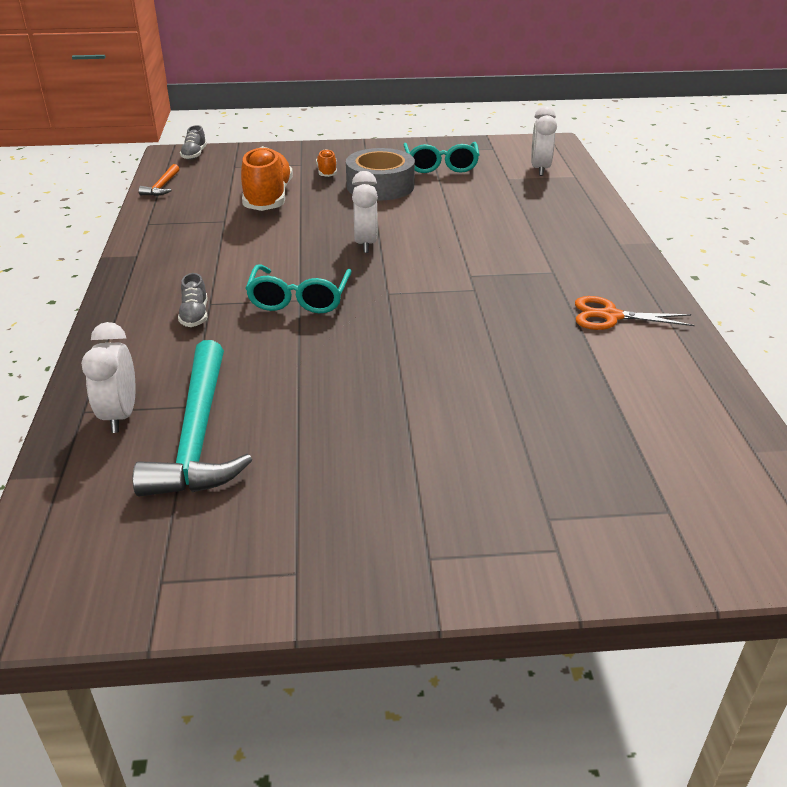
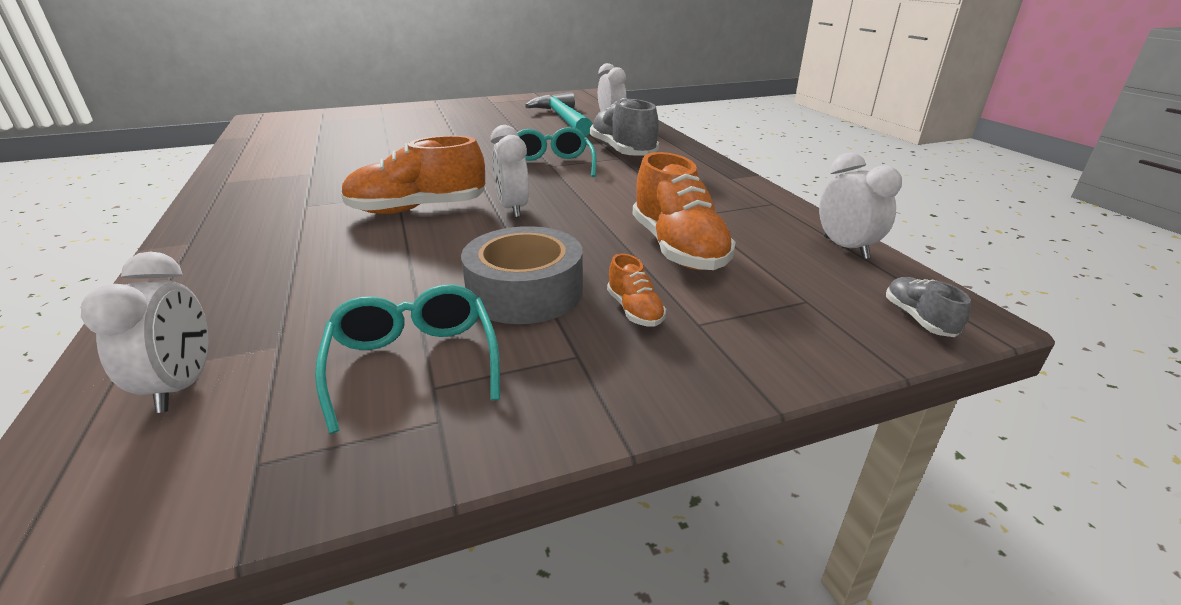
camera: 165 degrees right, 5 degrees down
orange hammer [139,164,179,196] -> white clock [819,152,902,259]
grey shoe [178,273,208,327] -> grey shoe [590,98,659,156], size x2.10
orange scissors [575,296,695,330] -> none
none -> orange shoe [341,135,485,214]

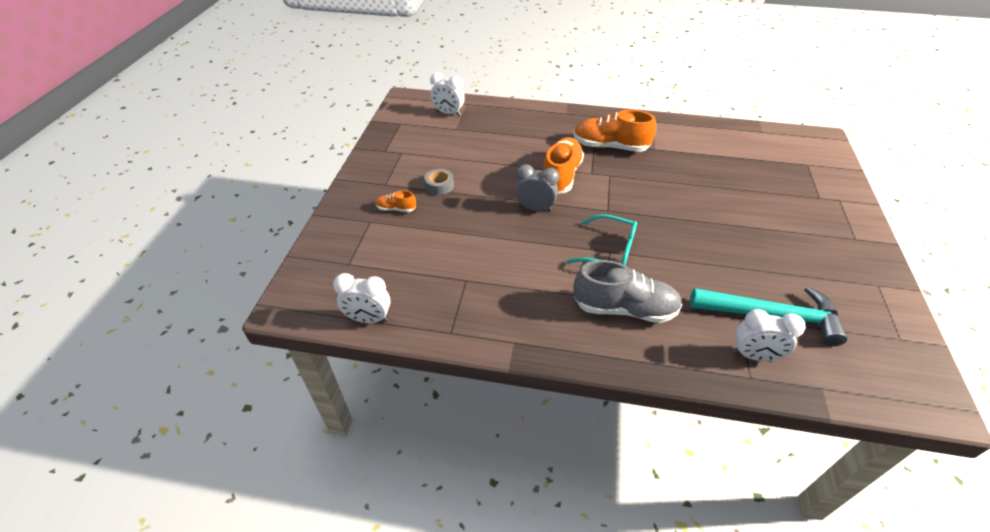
camera: 120 degrees right, 15 degrees up
turquoise glasses [315,285,500,434] -> none
grey tape [461,226,583,324] -> grey tape [424,169,454,195], size x0.53
white clock [491,125,529,218] -> grey clock [515,164,559,212]
orange shoe [633,152,736,270] -> orange shoe moved to [573,110,656,152]
grey shoe [886,277,971,337] -> none

